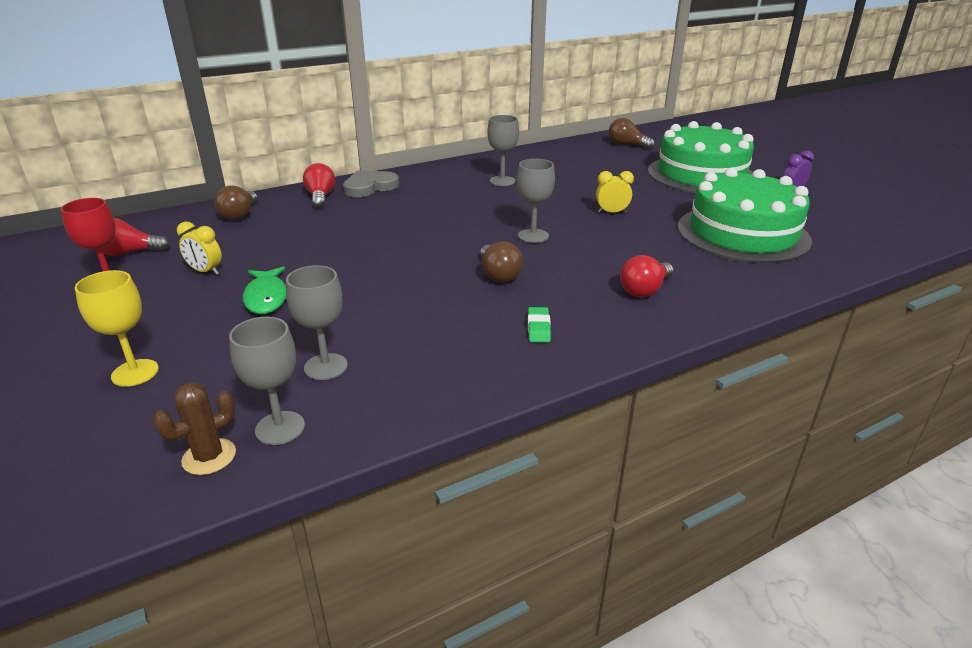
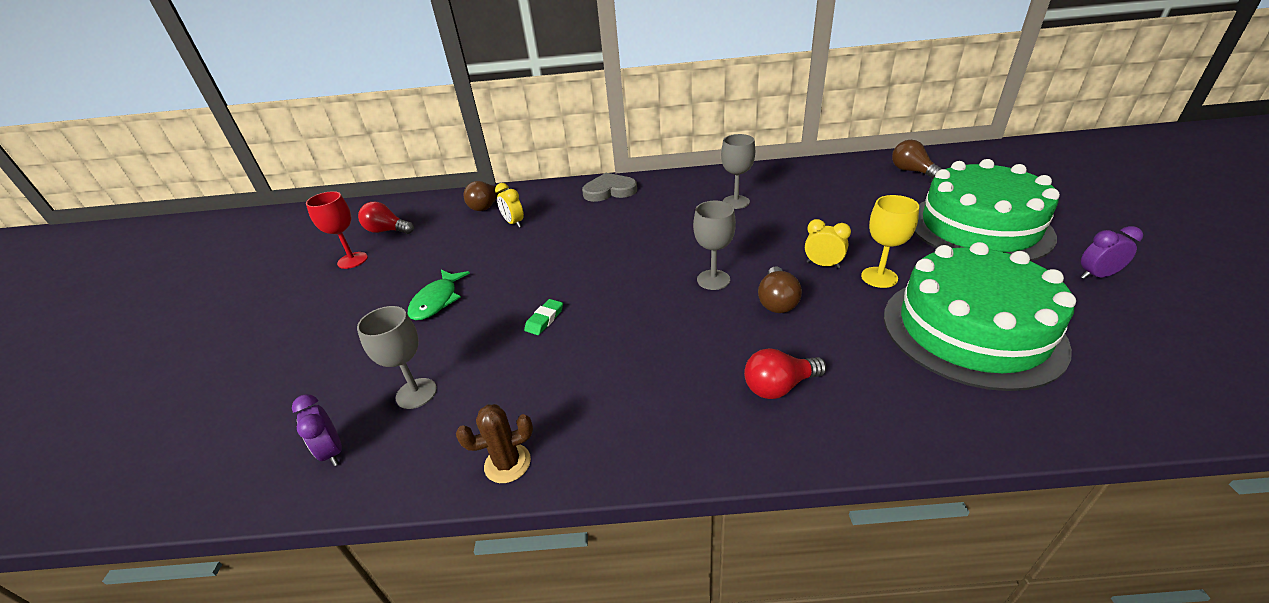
camera: 30 degrees right, 5 degrees up
yellow goblet [75,270,159,387] -> yellow goblet moved to [861,195,919,288]
brown cactus [153,382,236,475] -> brown cactus moved to [456,404,533,483]
yellow clock [177,222,222,275] -> yellow clock moved to [495,183,524,227]
grey goblet [229,317,305,445] -> purple clock [292,394,342,466]
red light bulb [303,163,335,208] -> none
brown light bulb [480,242,523,283] -> brown light bulb moved to [758,266,802,313]
green eraser [528,307,551,342] -> green eraser moved to [524,299,563,335]

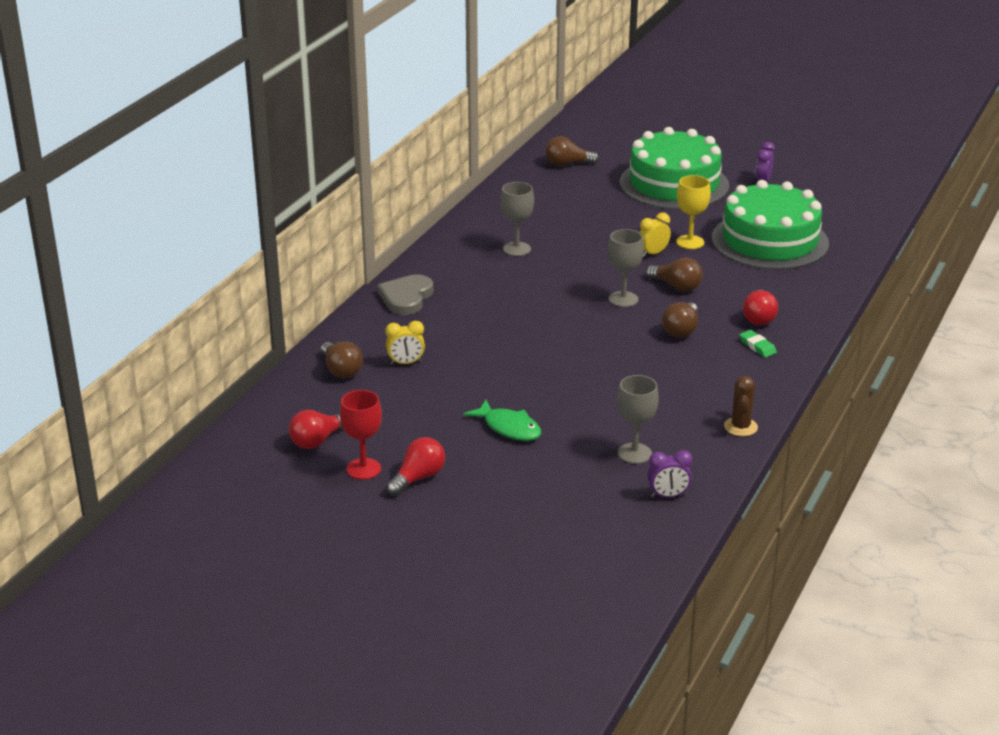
camera: 65 degrees left, 5 degrees down
green eraser [524,299,563,335] -> green eraser moved to [739,330,777,357]
none -> red light bulb [386,437,445,496]
none -> brown light bulb [662,302,698,338]

